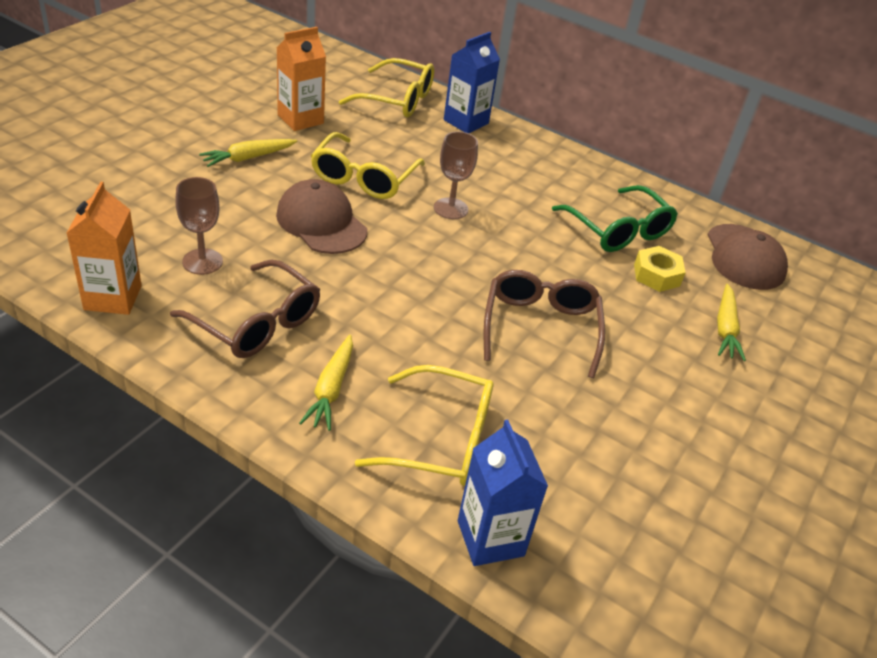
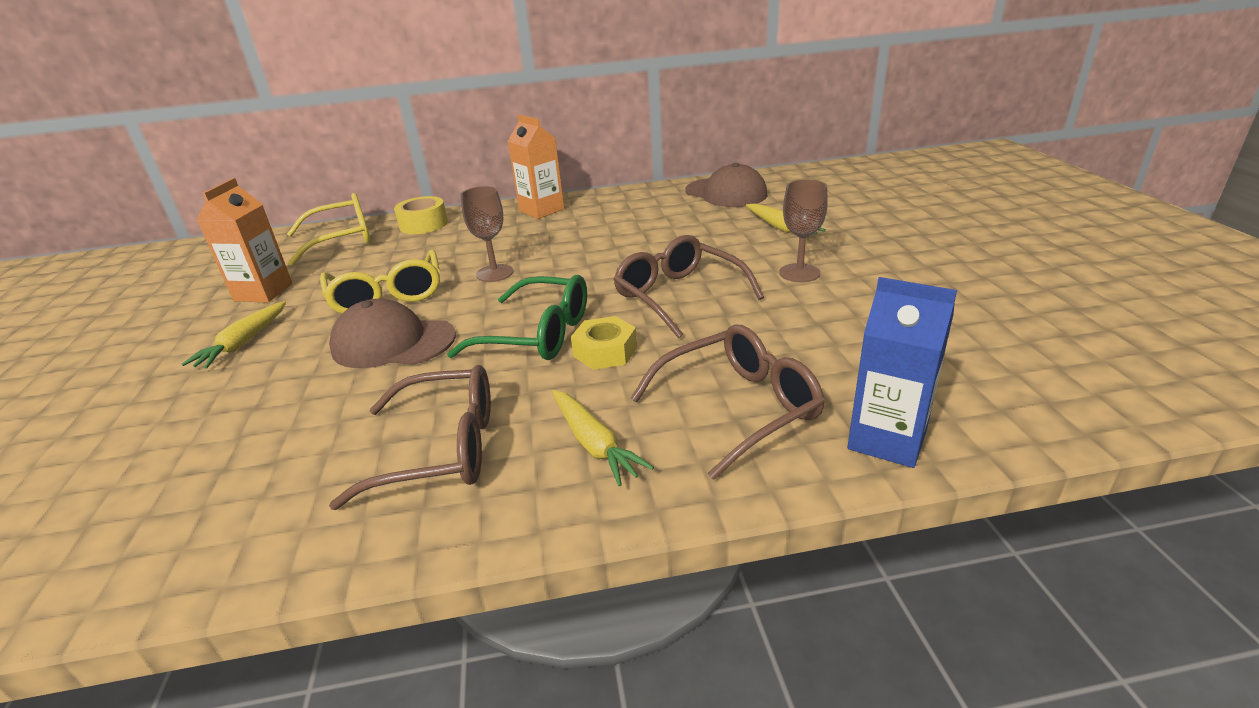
camera: 35 degrees left, 10 degrees down
orange carton [67,181,142,315] -> orange carton moved to [508,114,564,219]
brown goblet [175,177,223,275] -> brown goblet moved to [779,179,828,282]
yellow glasses [355,365,494,486] -> brown glasses [631,325,825,480]
blue carton [444,32,500,133] -> yellow tape [394,196,448,234]
green glasses [552,185,678,252] -> green glasses moved to [447,275,587,360]
yellow nut [634,246,686,292] -> yellow nut moved to [571,316,637,369]

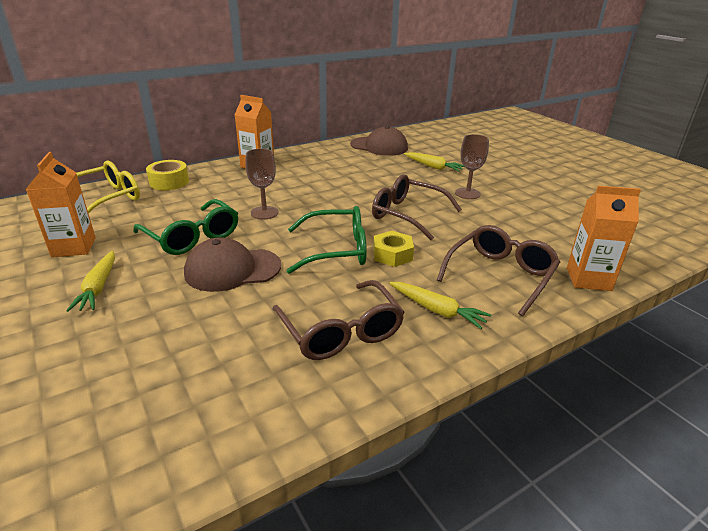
camera: 25 degrees left, 0 degrees up
yellow glasses [320,250,440,314] -> green glasses [133,199,238,255]
brown glasses [329,365,491,510] -> brown glasses turned 90 degrees clockwise [272,280,405,360]
blue carton [847,277,957,468] -> orange carton [567,186,641,291]

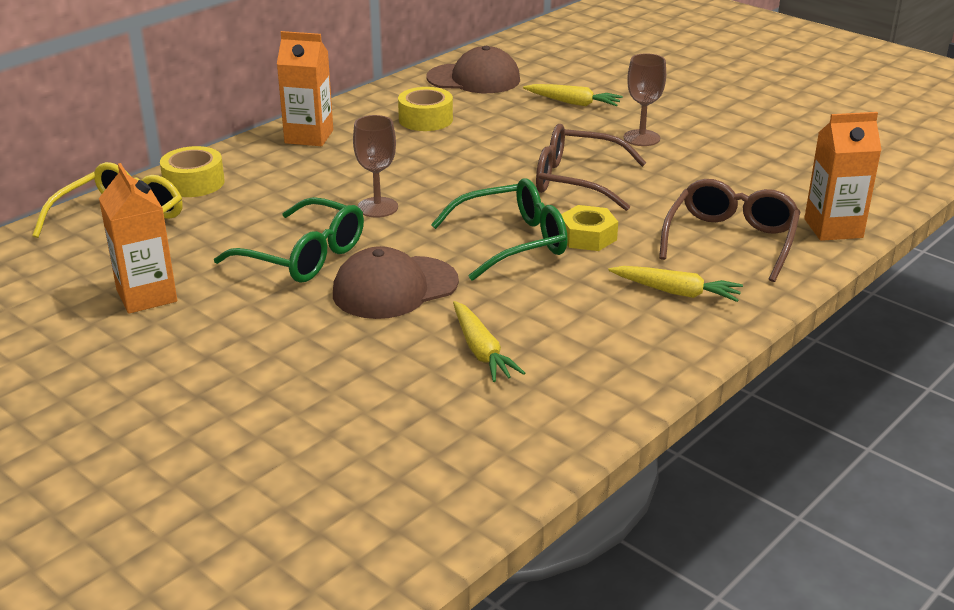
camera: 15 degrees left, 0 degrees up
yellow carrot [66,251,115,312] -> yellow carrot moved to [453,301,525,382]
brown glasses [272,280,405,360] -> none
none -> yellow tape [398,87,453,131]

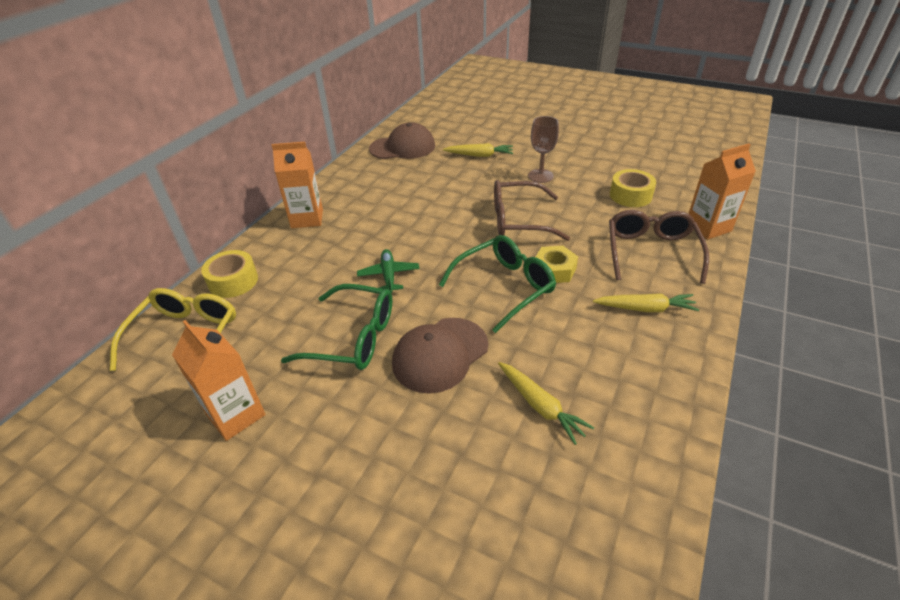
camera: 15 degrees left, 10 degrees up
brown goblet [353,115,398,218] -> green plane [357,249,419,293]
yellow tape [398,87,453,131] -> yellow tape moved to [610,169,656,207]

